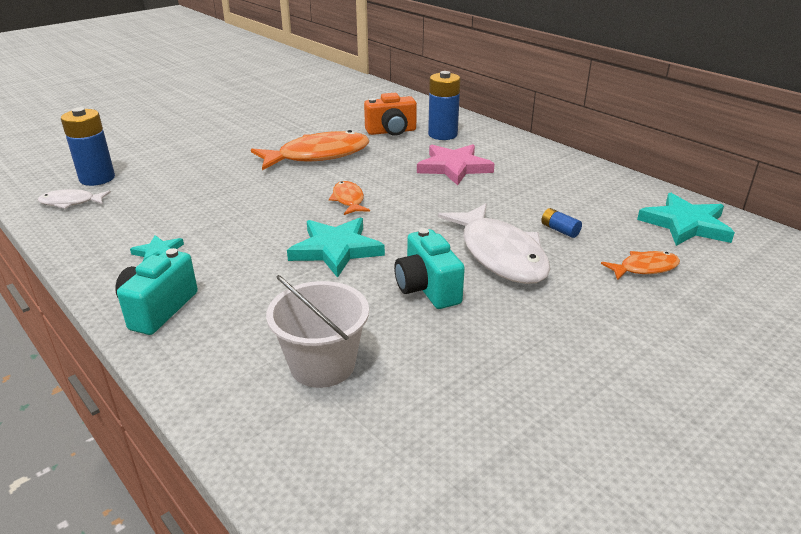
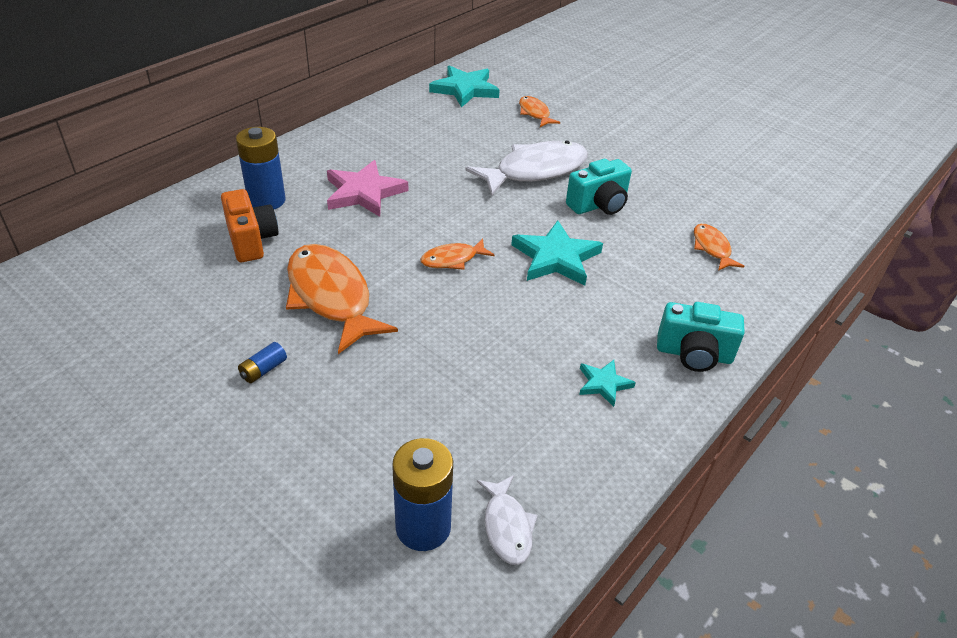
camera: 100 degrees left, 10 degrees up
white bucket [266,275,369,388] -> orange fish [694,224,744,271]
blue battery [541,208,582,238] -> blue battery moved to [238,342,287,383]

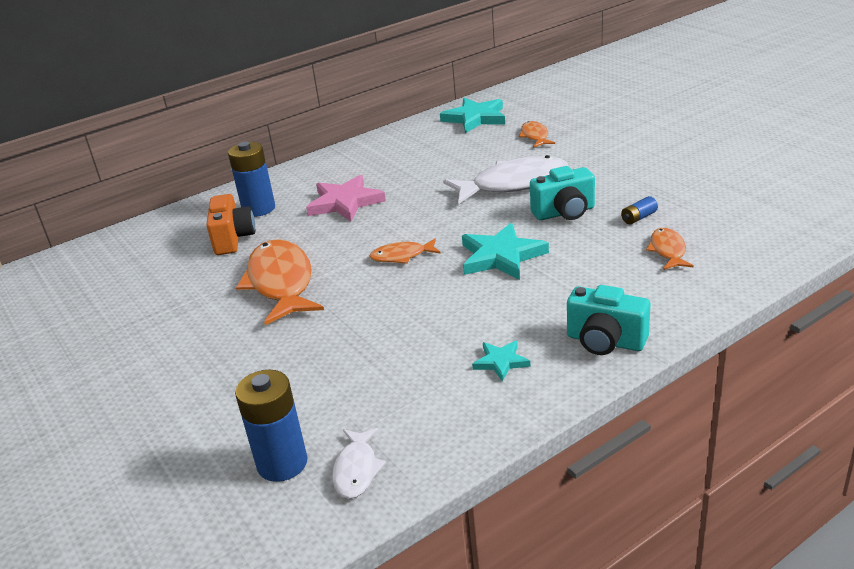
camera: 20 degrees right, 10 degrees down
blue battery [238,342,287,383] -> blue battery moved to [621,196,658,224]

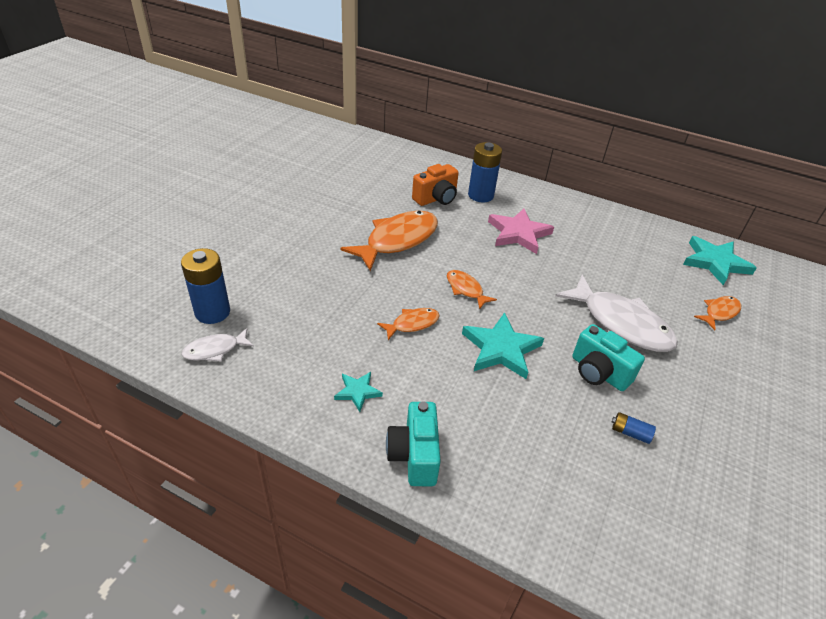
camera: 55 degrees right, 10 degrees up
orange fish [646,228,694,270] -> orange fish moved to [377,308,440,340]

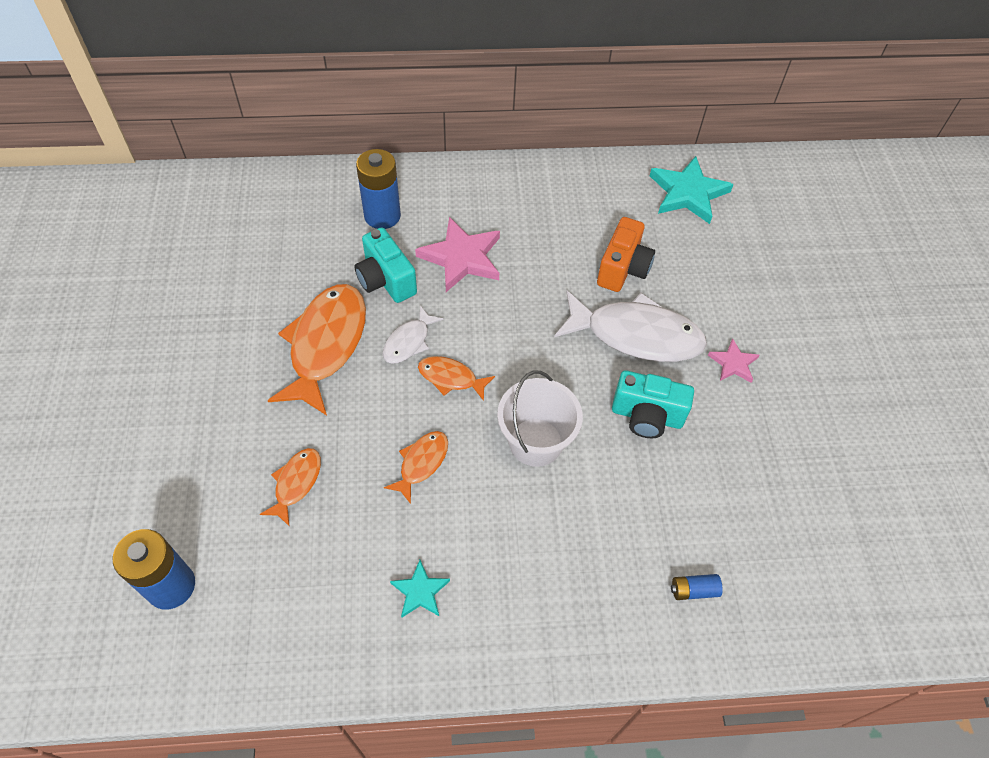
camera: 30 degrees left, 15 degrees up
white fish [181,328,254,362] -> white fish moved to [382,305,444,364]
turquoise camera [386,402,441,486] -> turquoise camera moved to [354,227,417,303]
orange camera [412,164,459,206] -> orange camera moved to [597,217,655,292]
turquoise star [462,312,544,379] -> white bucket [497,371,583,467]
blue battery [612,412,656,444] -> blue battery moved to [671,574,723,600]
orange fish [694,296,741,330] -> orange fish moved to [260,448,321,527]
none -> pink star [708,339,759,383]

